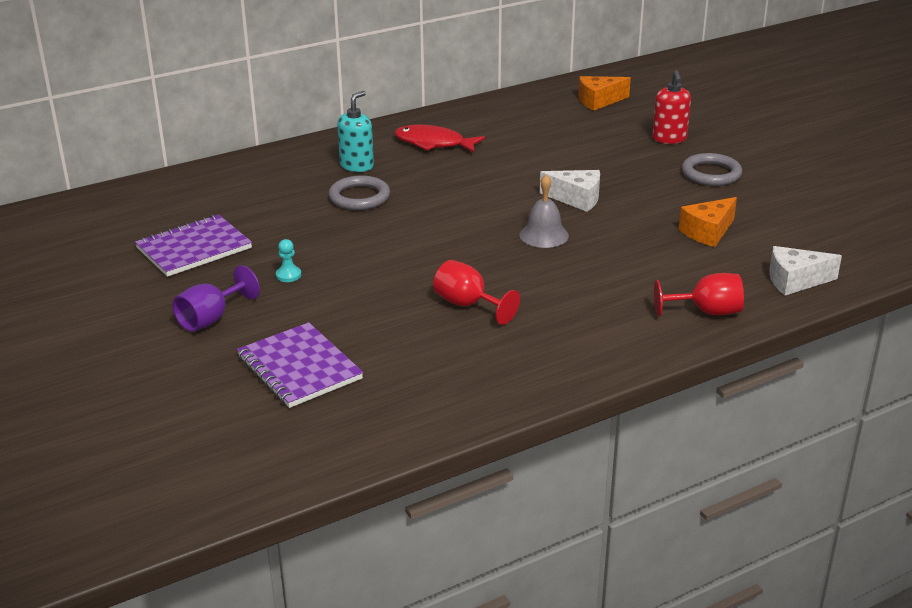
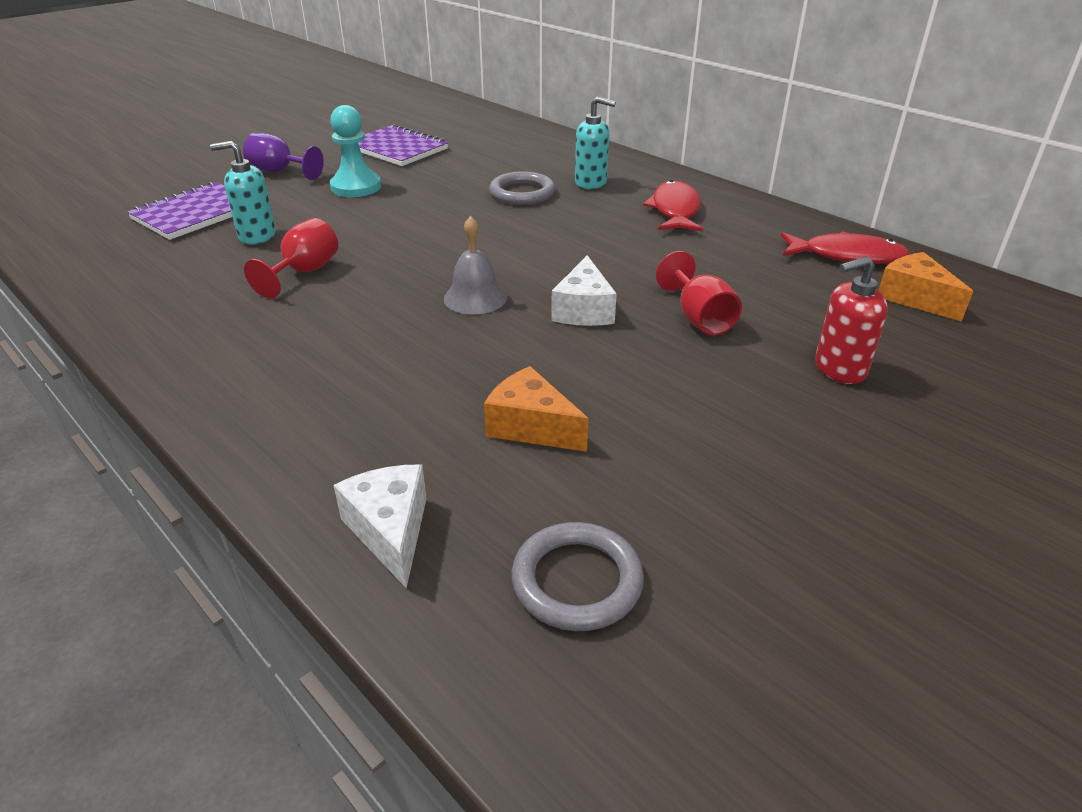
camera: 75 degrees right, 5 degrees up
turquoise pawn [276,239,301,282] -> turquoise pawn [330,105,381,197], size x2.06
red goblet [654,273,744,317] -> red goblet moved to [656,251,742,335]
grey ring [682,153,742,186] -> grey ring moved to [512,522,644,631]
none -> turquoise soap dispenser [210,141,276,245]
none -> red fish [781,231,910,264]

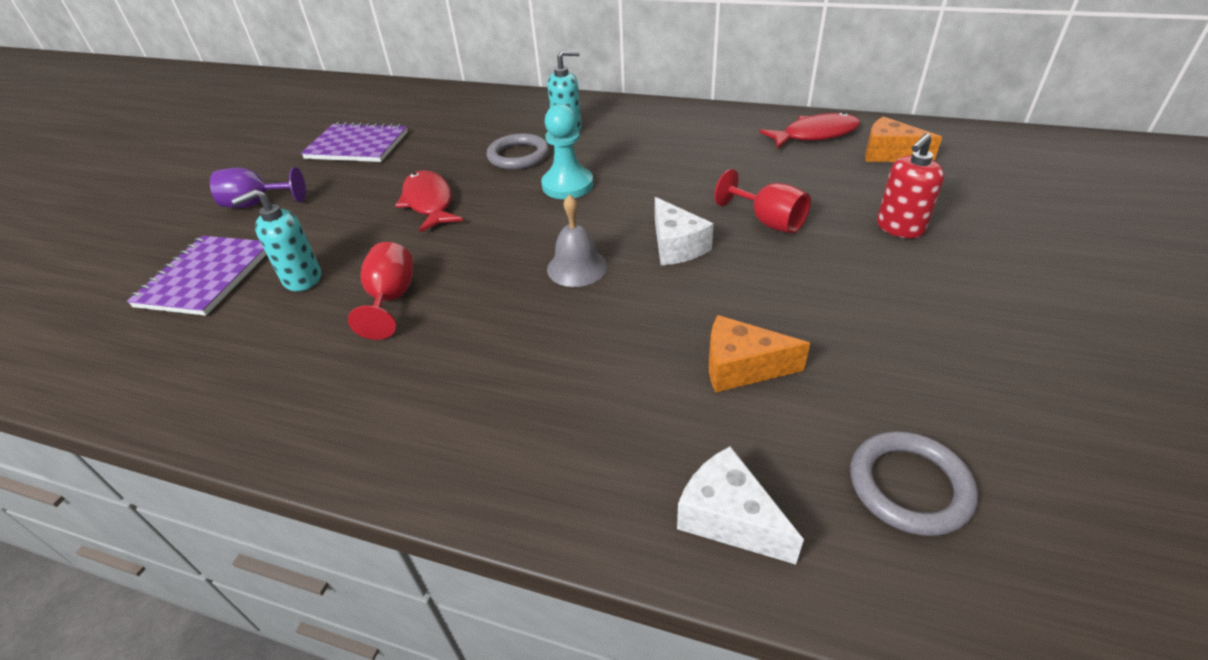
camera: 25 degrees left, 5 degrees up
turquoise pawn [330,105,381,197] -> turquoise pawn moved to [541,104,593,199]
red fish [643,180,703,232] -> red fish moved to [395,170,463,232]

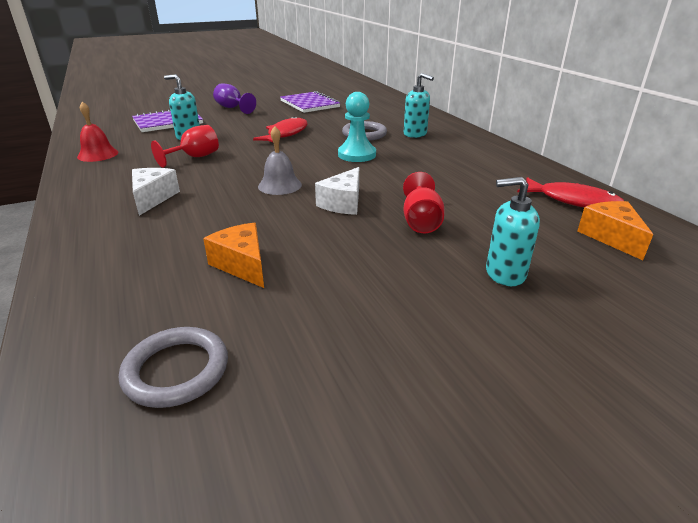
camera: 45 degrees right, 10 degrees down
white cheese [677,446,804,564] -> white cheese moved to [132,168,180,216]
red soap dispenser [877,133,944,238] -> turquoise soap dispenser [486,177,540,286]
none -> red bell [77,102,119,162]

